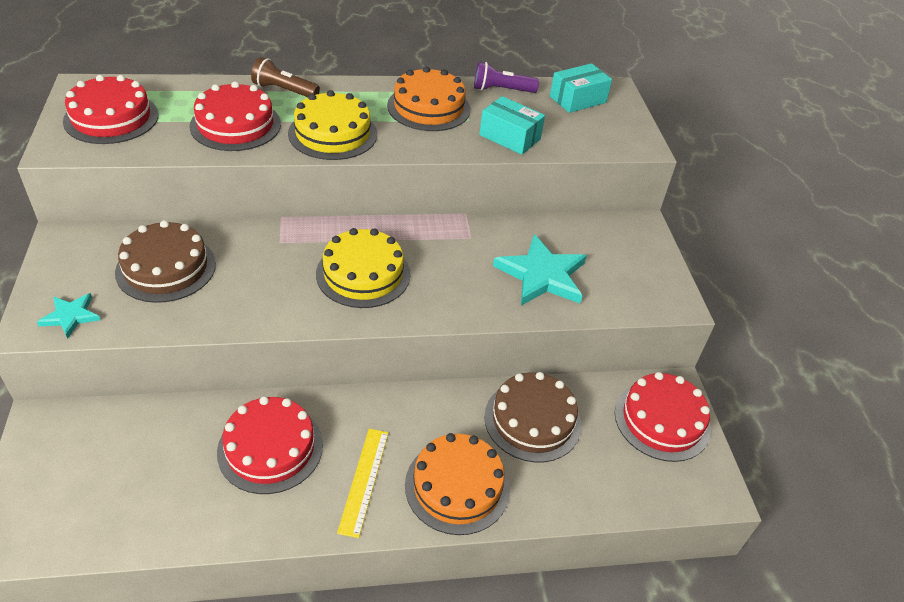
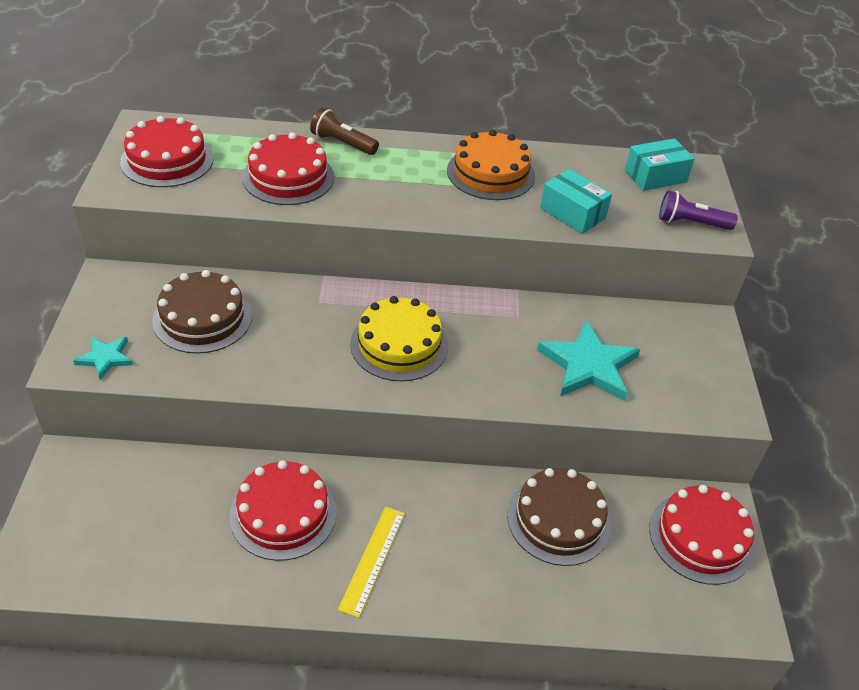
camera: 10 degrees right, 0 degrees up
yellow cake [288,90,377,160] -> none
orange cake [405,433,510,535] -> none
purple flashlight [474,62,539,93] -> purple flashlight moved to [659,190,738,230]

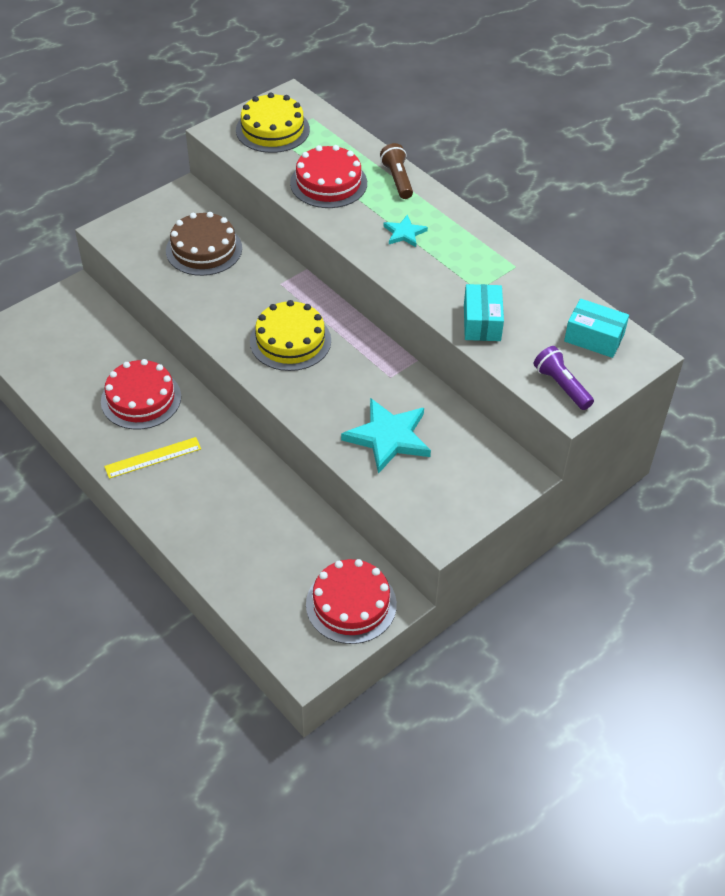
camera: 50 degrees right, 5 degrees up
turquoise star [73,337,133,380] -> turquoise star moved to [383,214,428,247]
red cake [120,116,214,187] -> yellow cake [236,93,310,153]
orange cake [447,130,535,200] -> none
brown cake [507,468,611,566] -> none

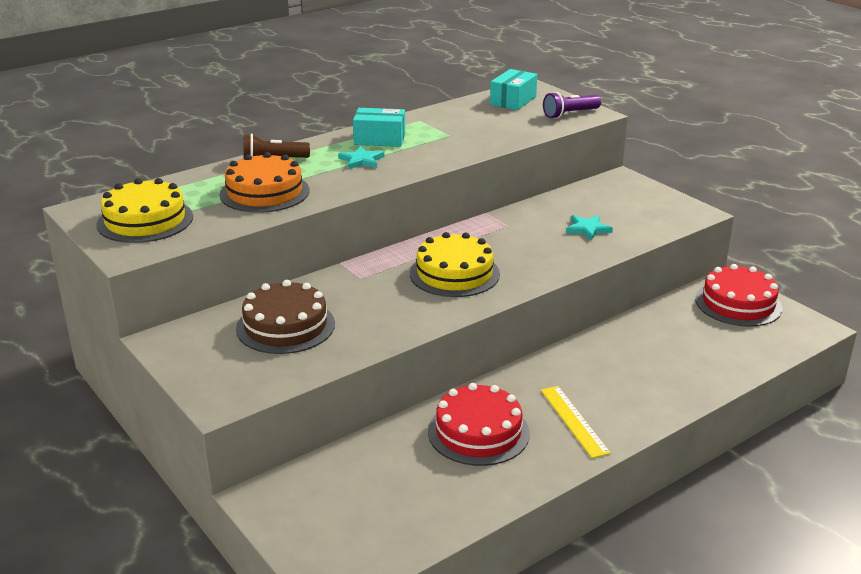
camera: 85 degrees left, 20 degrees down
red cake [290,145,367,208] -> orange cake [220,152,310,213]
turquoise star [341,398,431,474] -> turquoise star [566,215,613,241], size x0.53
turquoise box [464,284,504,341] -> turquoise box moved to [353,108,405,147]

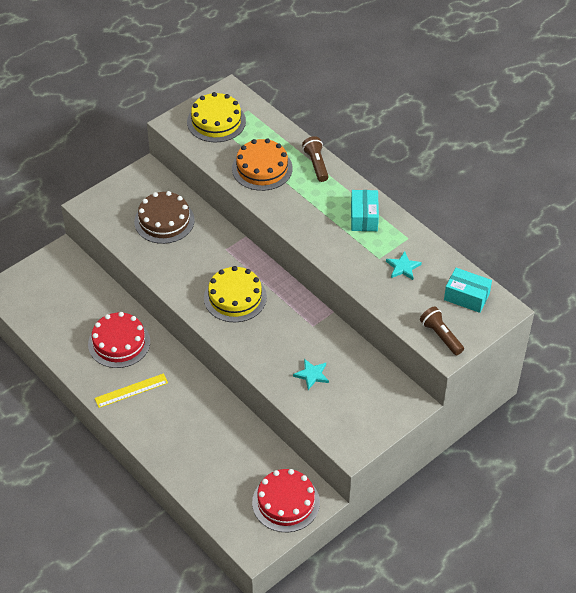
camera: 85 degrees right, 20 degrees up
turquoise star [338,146,384,169] -> turquoise star moved to [386,251,422,280]
purple flashlight [543,92,601,119] -> brown flashlight [420,306,464,355]

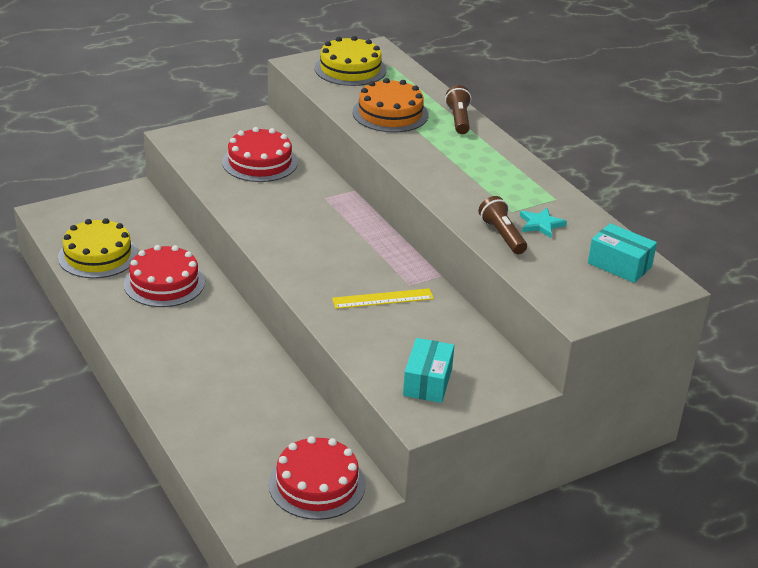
camera: 10 degrees right, 15 degrees down
yellow ruler [94,373,168,408] -> yellow ruler moved to [332,288,434,309]
brown cake [134,191,195,244] -> red cake [222,127,298,182]
yellow cake [204,266,267,322] -> yellow cake moved to [58,218,138,278]
turquoise star [293,359,329,390] -> none
turquoise box [351,190,379,231] -> turquoise box moved to [403,338,454,403]
brown flashlight [420,306,464,355] -> brown flashlight moved to [478,196,527,254]

